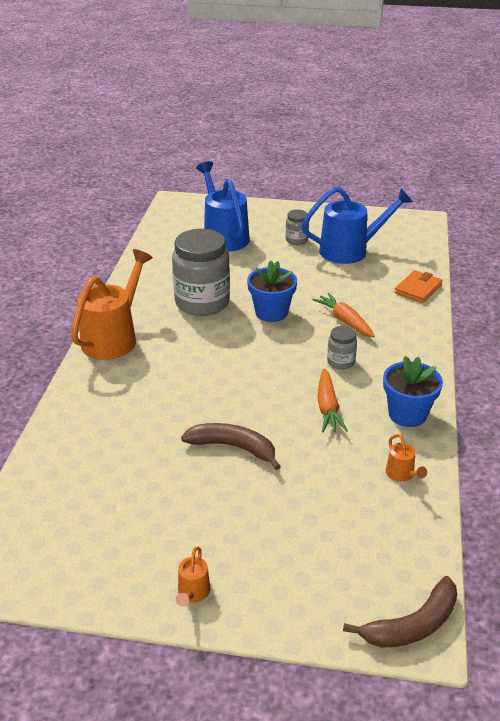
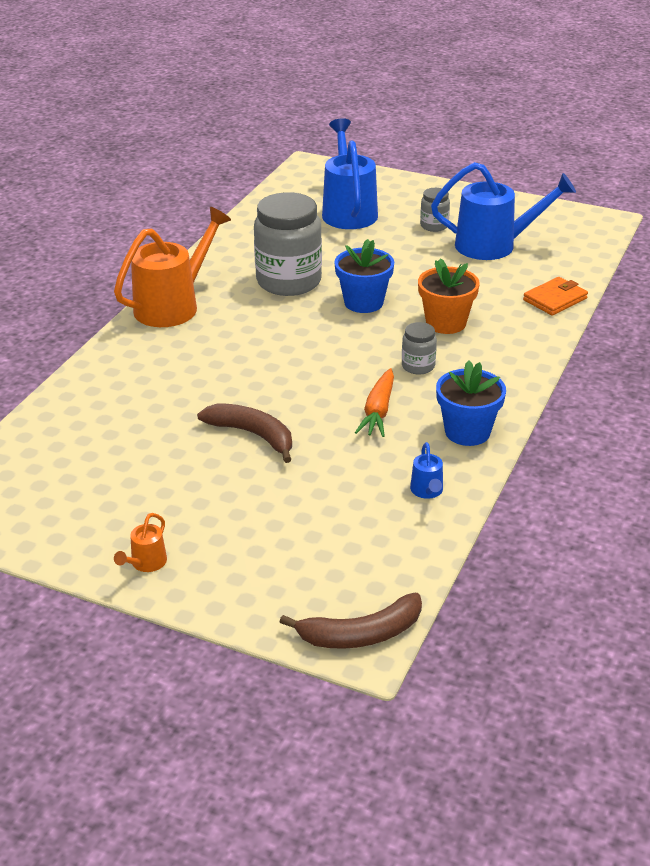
camera: 15 degrees right, 0 degrees up
orange carrot [312,293,375,337] -> orange flower pot [418,258,480,334]
orange watering can [386,434,427,482] -> blue watering can [410,442,443,499]

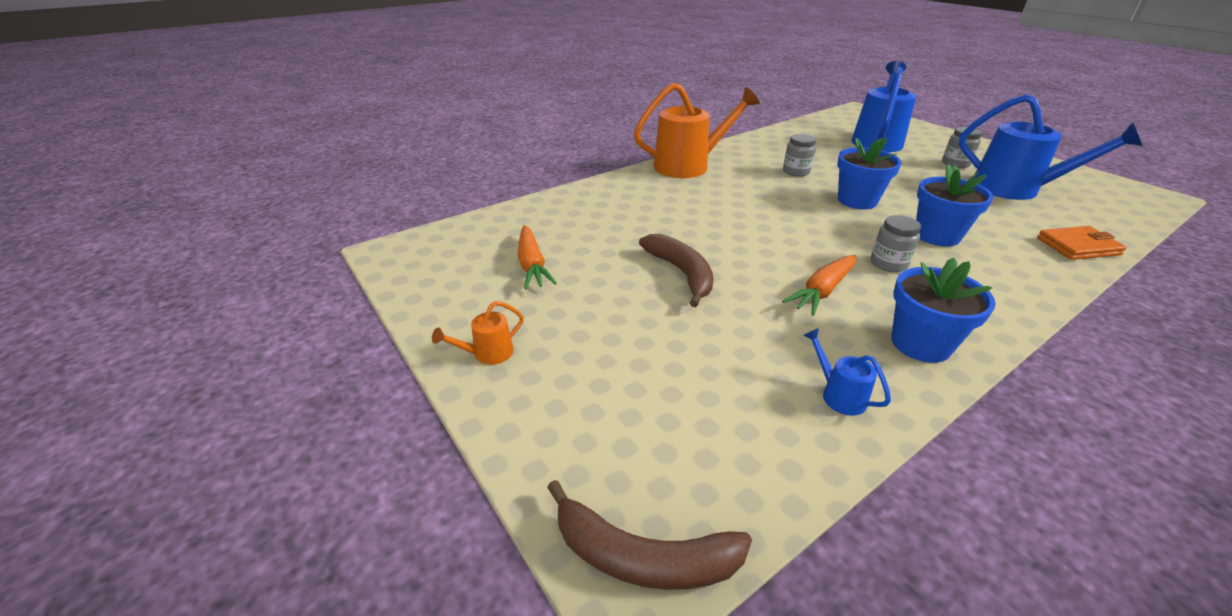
camera: 30 degrees right, 0 degrees up
grey jar [254,192,322,296] -> grey jar [783,134,816,177], size x0.46
blue watering can [410,442,443,499] -> blue watering can turned 120 degrees clockwise [803,328,891,416]
orange flower pot [418,258,480,334] -> blue flower pot [916,164,994,247]
none -> orange carrot [518,225,557,289]

